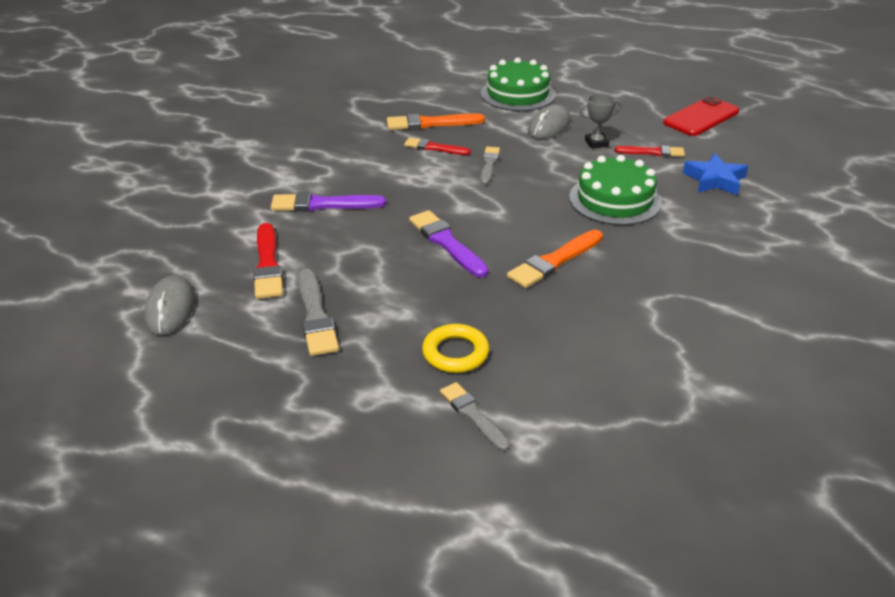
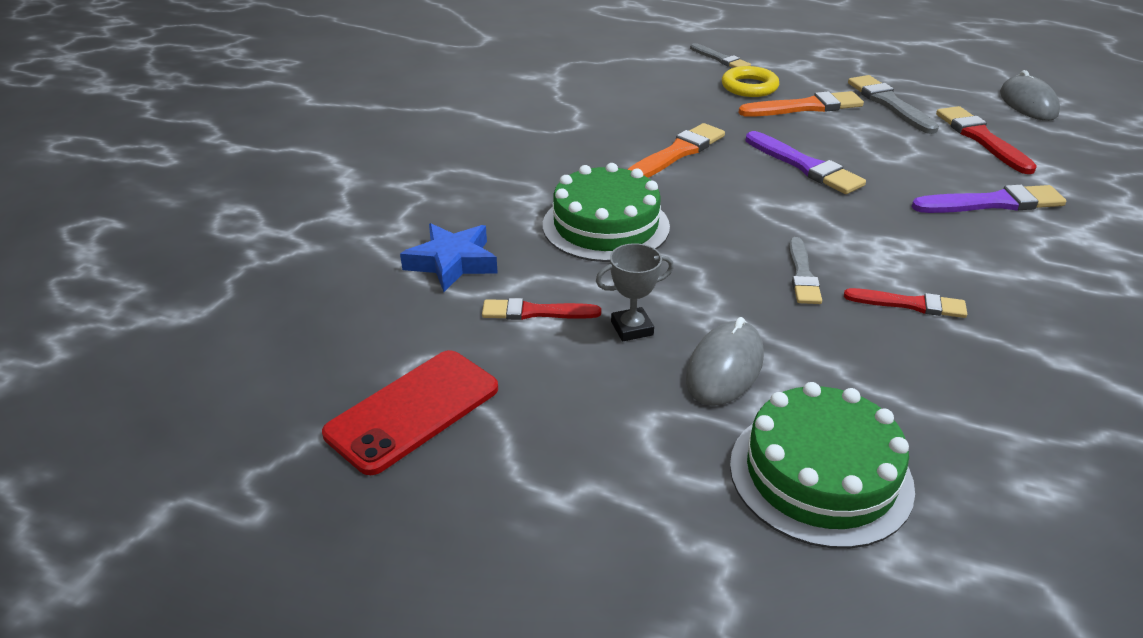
camera: 175 degrees right, 0 degrees up
orange brush [387,113,485,130] -> orange brush moved to [738,91,864,117]

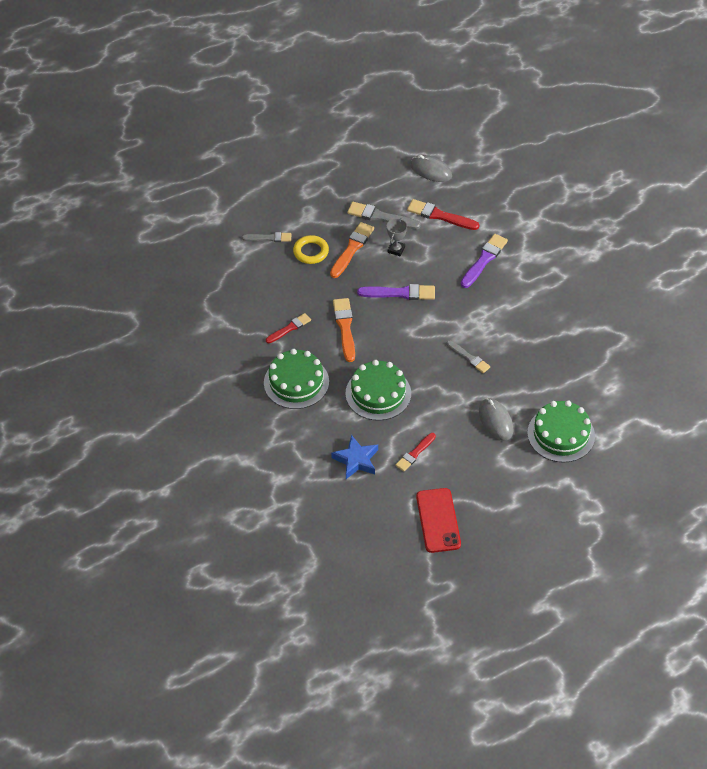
camera: 50 degrees left, 15 degrees up
grey trophy [596,243,674,341] -> grey trophy moved to [387,218,407,256]
red brush [844,288,967,318] -> red brush moved to [266,313,311,343]
none -> green cake [264,349,329,409]

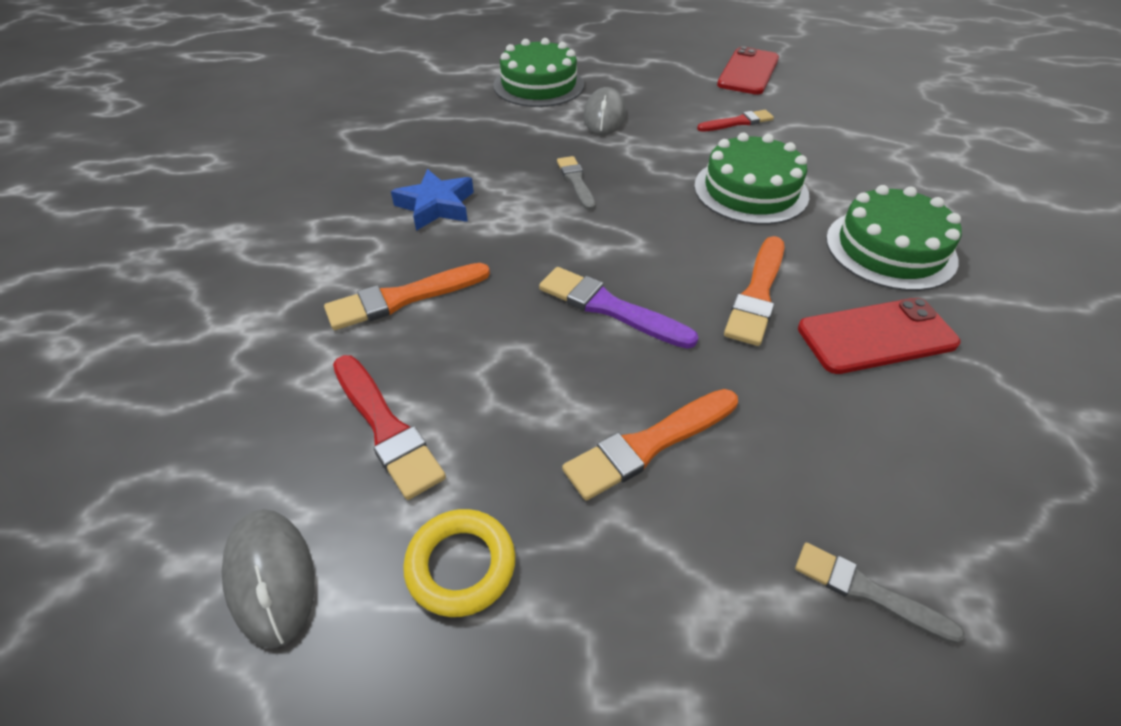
camera: 150 degrees left, 5 degrees down
red brush [266,313,311,343] -> red phone [798,298,961,374]
yellow ring [293,235,329,264] -> yellow ring moved to [403,509,515,617]
blue star [331,435,378,479] -> blue star moved to [391,169,474,231]
grey brush [347,202,421,229] -> none
grey trophy [387,218,407,256] -> none
purple brush [461,234,508,288] -> orange brush [324,263,490,330]

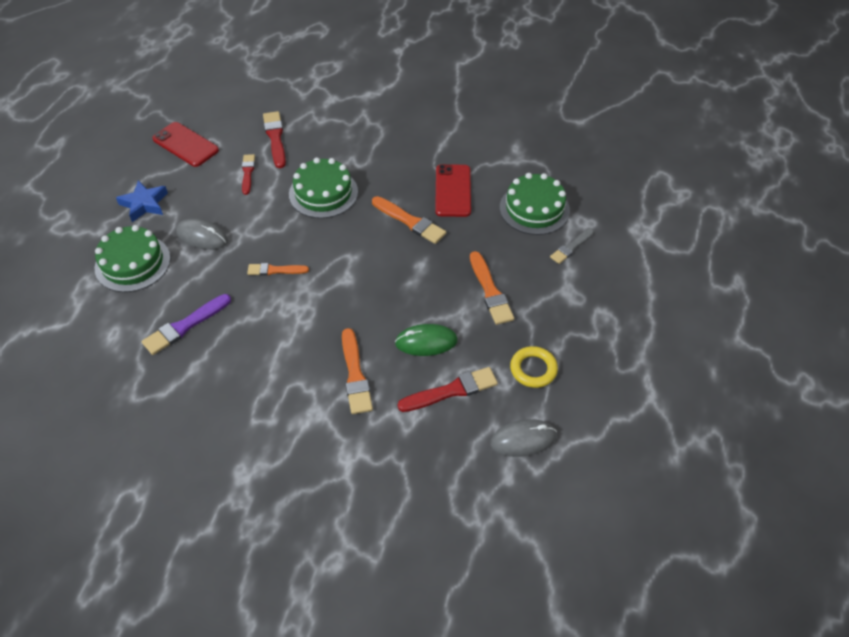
camera: 75 degrees left, 5 degrees up
blue star [391,169,474,231] -> blue star moved to [116,180,168,222]
purple brush [539,267,699,349] -> purple brush moved to [142,294,231,355]
grey brush [557,156,596,210] -> orange brush [247,263,309,276]
green cake [826,185,962,291] -> green cake moved to [500,173,570,235]
none -> red brush [263,111,286,168]
none -> green mouse [395,324,458,356]

